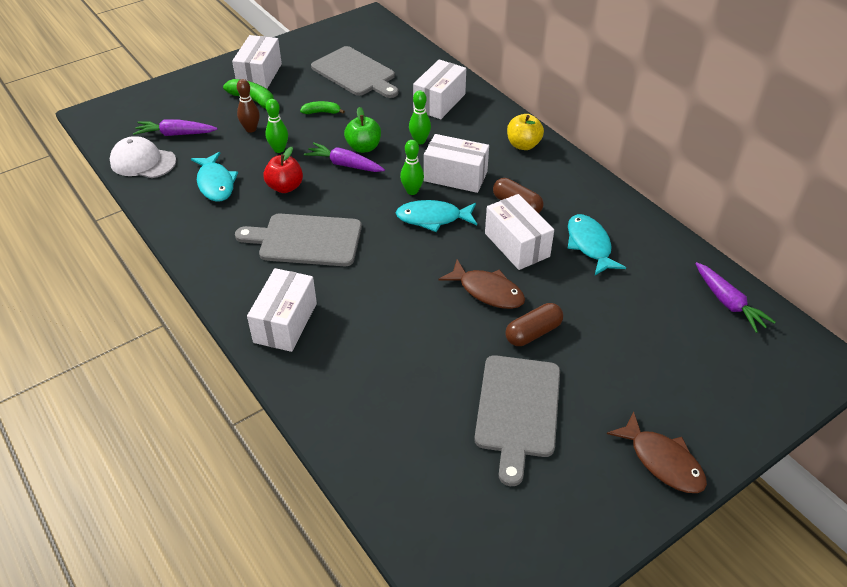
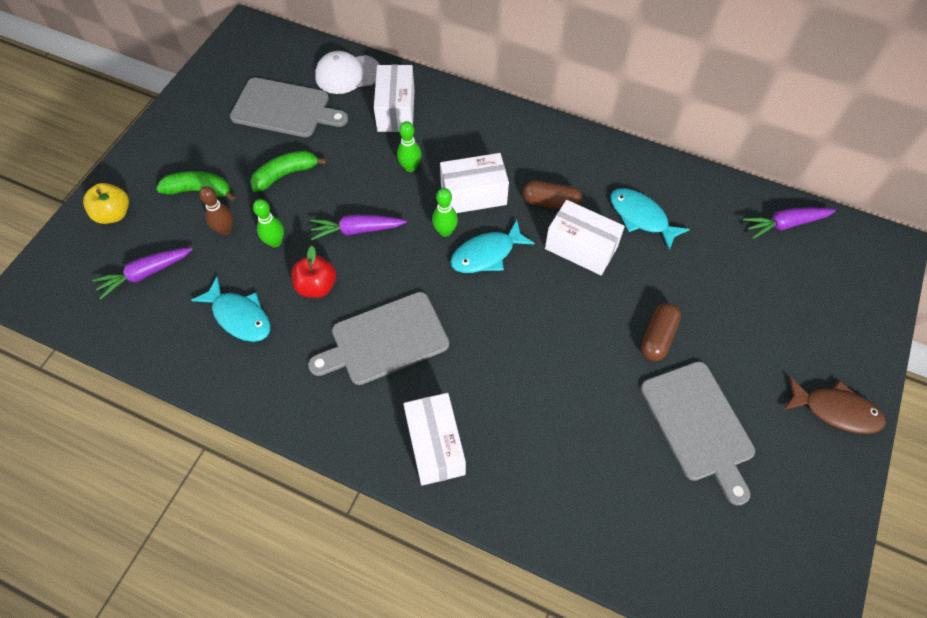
camera: 30 degrees left, 15 degrees up
white cap [110,136,176,178] -> white cap moved to [315,51,380,94]
white box [232,35,282,89] -> none
green banana [300,101,345,114] -> green banana [250,150,327,192], size x1.56
green apple [344,107,381,153] -> none
brown fish [439,260,525,309] -> none
yellow apple [507,114,544,150] -> yellow apple moved to [83,183,129,224]
purple carrot [695,262,776,333] -> purple carrot turned 135 degrees clockwise [743,207,836,239]

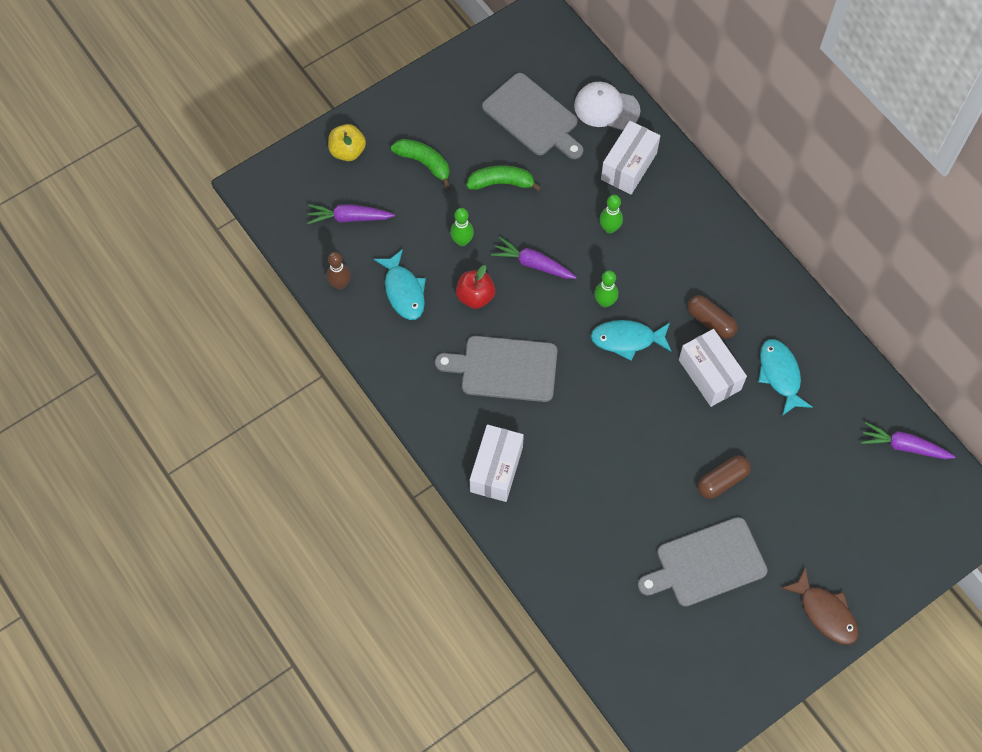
camera: 30 degrees right, 5 degrees up
brown bowling pin [199,186,233,235] -> brown bowling pin moved to [327,252,351,290]
white box [440,153,509,213] -> none
grey cutting board [640,361,755,506] -> grey cutting board turned 60 degrees clockwise [638,517,768,607]

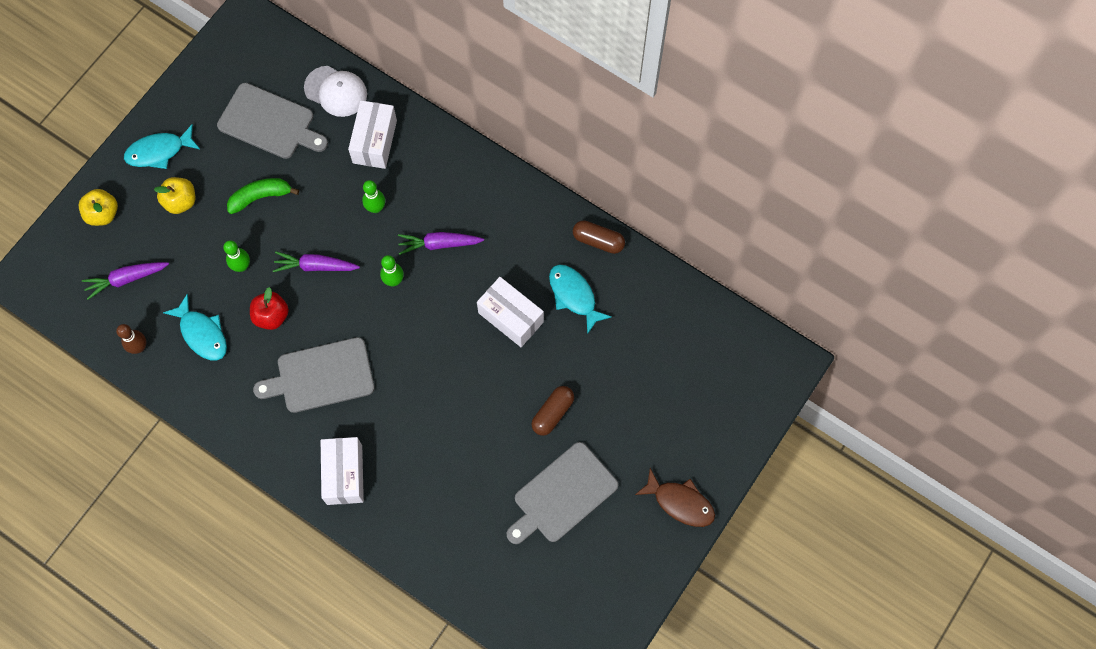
camera: 20 degrees left, 5 degrees up
green banana [391,139,450,188] -> yellow apple [154,177,195,214]
white cap [574,82,640,130] -> white cap turned 150 degrees counterclockwise [304,66,367,117]
turquoise fish [591,320,671,361] -> turquoise fish moved to [124,124,201,169]
brown capsule [687,295,738,339] -> brown capsule moved to [573,220,625,254]
purple carrot [861,422,956,459] -> purple carrot moved to [398,232,484,255]

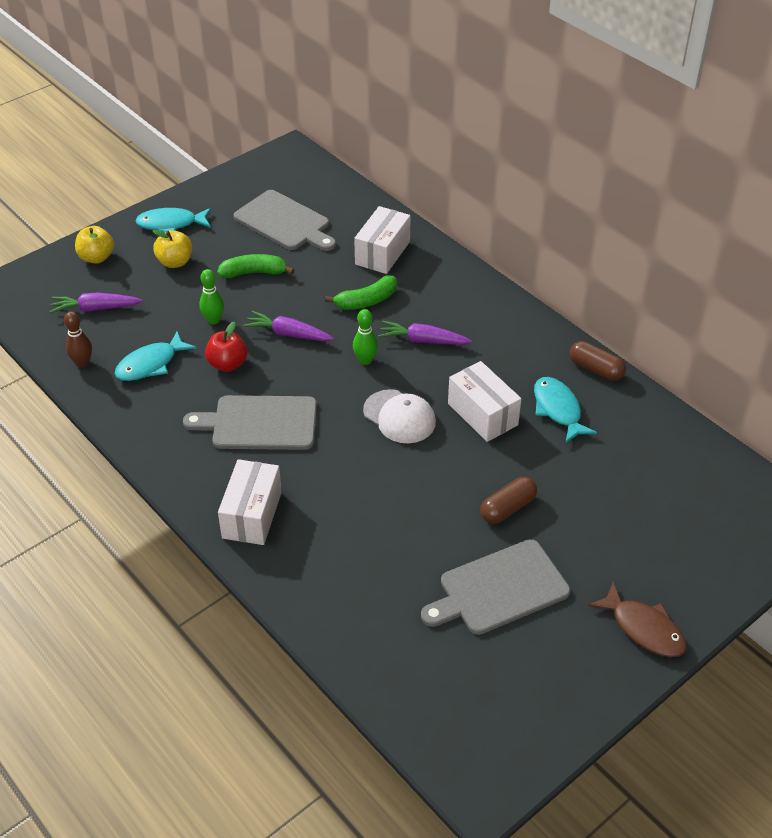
camera: 15 degrees right, 25 degrees down
turquoise fish [163,294,227,361] -> turquoise fish turned 75 degrees clockwise [114,331,197,381]
white cap [304,66,367,117] -> white cap moved to [363,389,436,443]
green bowling pin [362,180,385,213] -> green banana [325,275,397,310]

